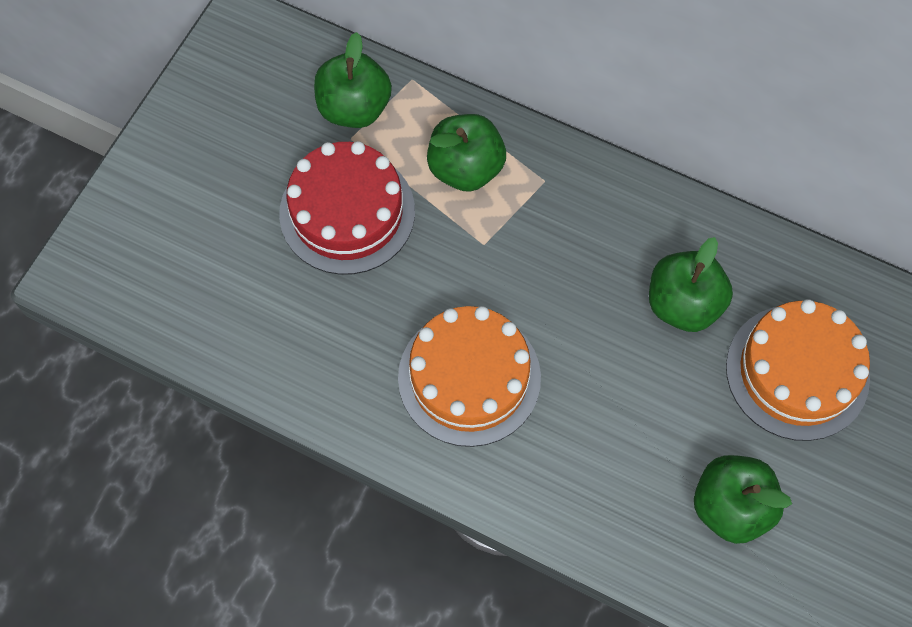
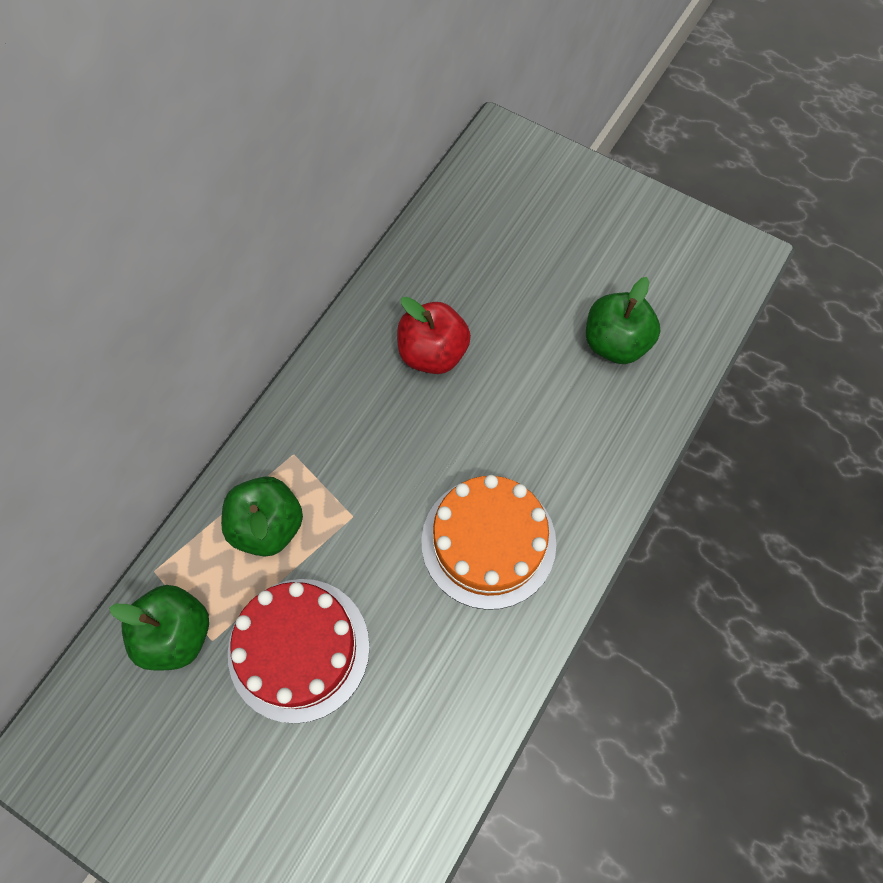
camera: 85 degrees left, 0 degrees up
green apple [649,237,733,332] -> red apple [397,297,471,374]
orange cake [726,299,870,441] -> none

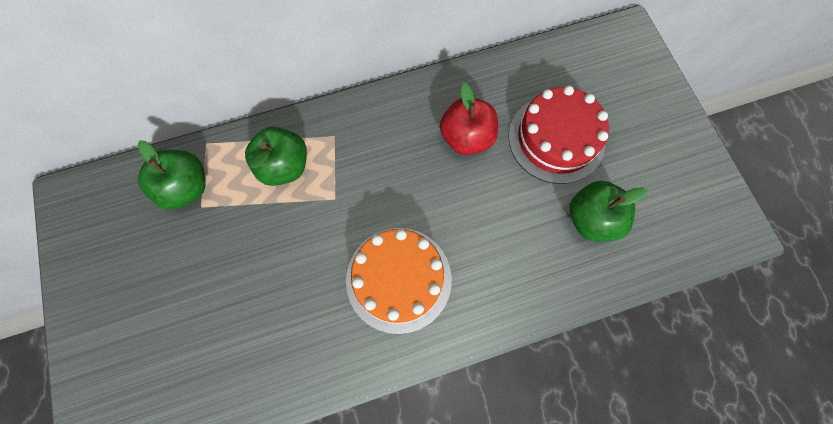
camera: 40 degrees right, 5 degrees up
red cake [228,579,370,724] -> red cake moved to [509,86,609,184]

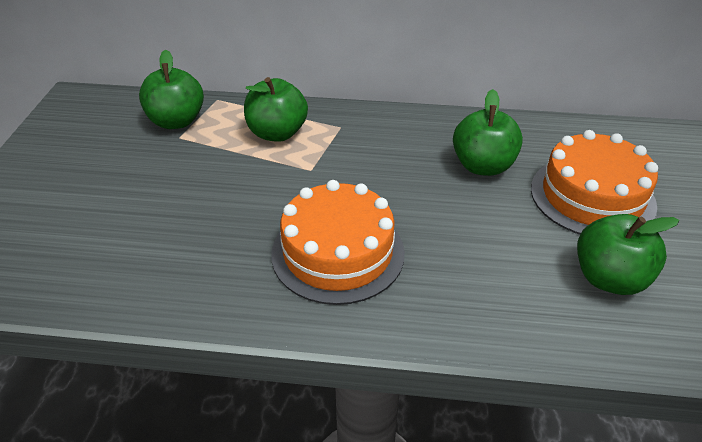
camera: 25 degrees right, 30 degrees down
red apple [440,83,498,155] -> green apple [453,89,523,176]
red cake [509,86,609,184] -> orange cake [531,130,658,234]

